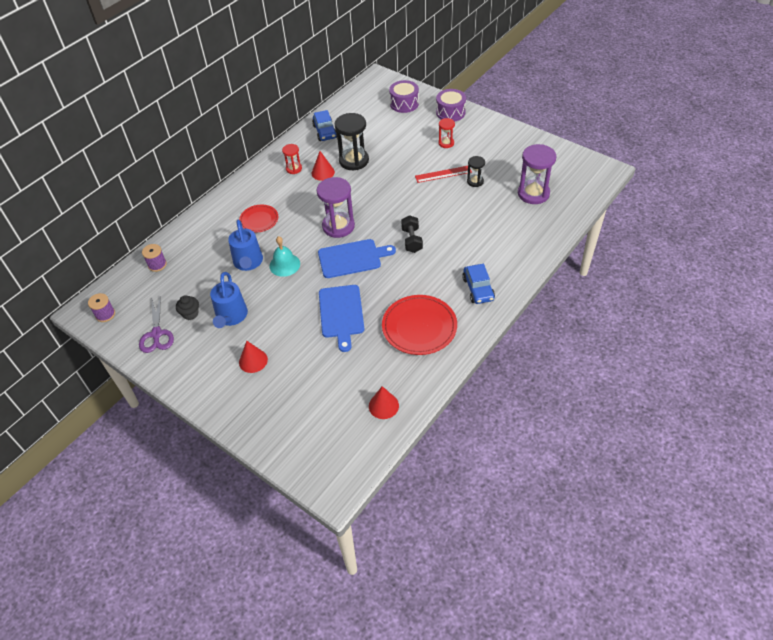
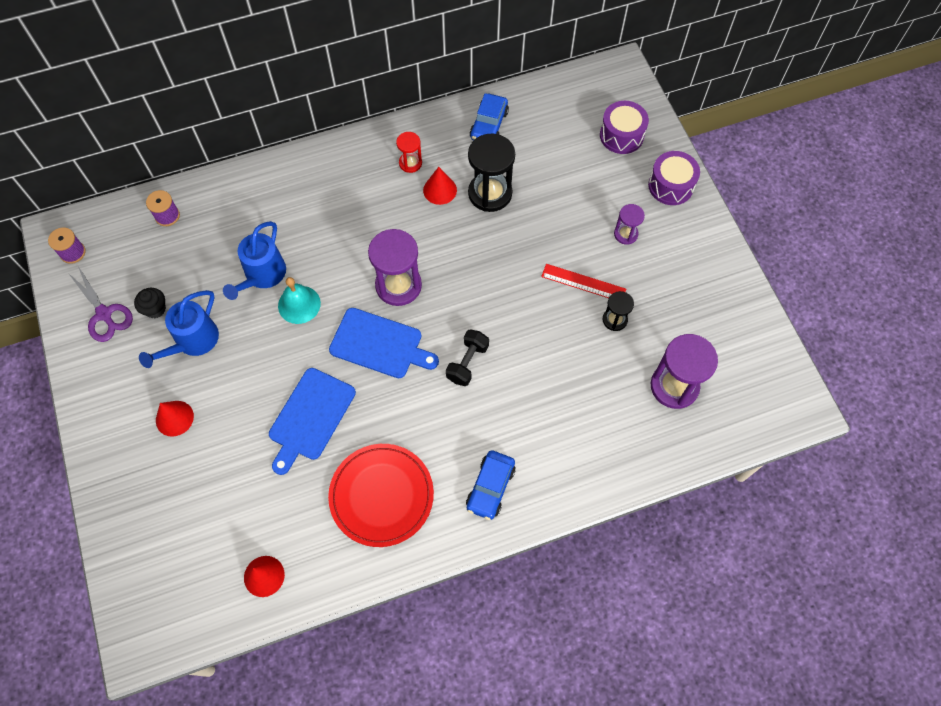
camera: 30 degrees right, 15 degrees up
purple scissors [139,295,174,353] -> purple scissors turned 60 degrees counterclockwise [68,266,133,342]
red plate [239,205,278,233] -> none
red hourglass [438,118,455,148] -> purple hourglass [614,204,645,245]

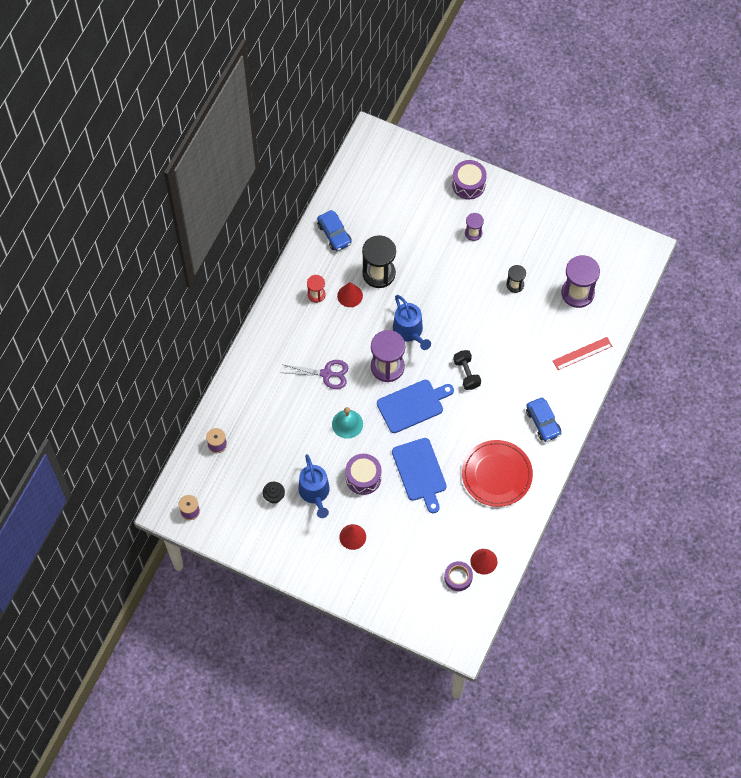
camera: 45 degrees left, 0 degrees up
purple scissors [68,266,133,342] -> purple scissors moved to [281,360,348,389]
blue watering can [223,221,286,300] -> blue watering can moved to [393,295,431,350]
red ruler [541,264,626,298] -> red ruler moved to [553,337,612,370]
purple drum [600,101,649,154] -> purple drum moved to [345,454,382,495]
none -> purple tape [444,561,473,591]

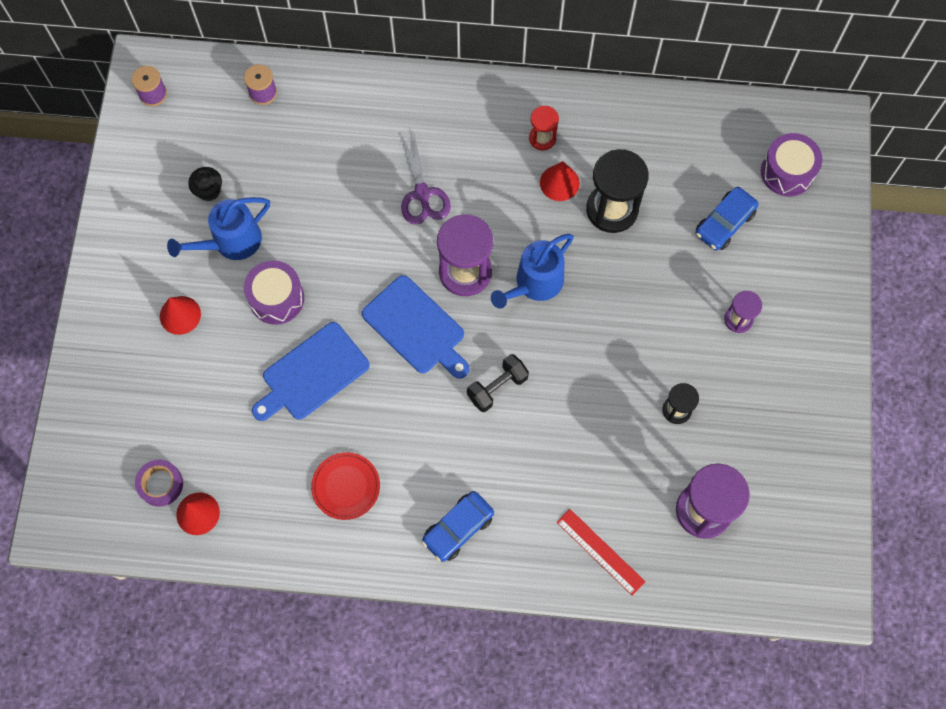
camera: 70 degrees right, 5 degrees up
blue car [317,210,352,251] -> blue car moved to [695,187,759,251]
turquoise bell [332,407,363,439] -> none
purple drum [452,160,487,199] -> purple drum moved to [761,133,822,197]
red plate [462,440,533,507] -> red plate [311,452,380,520], size x0.60

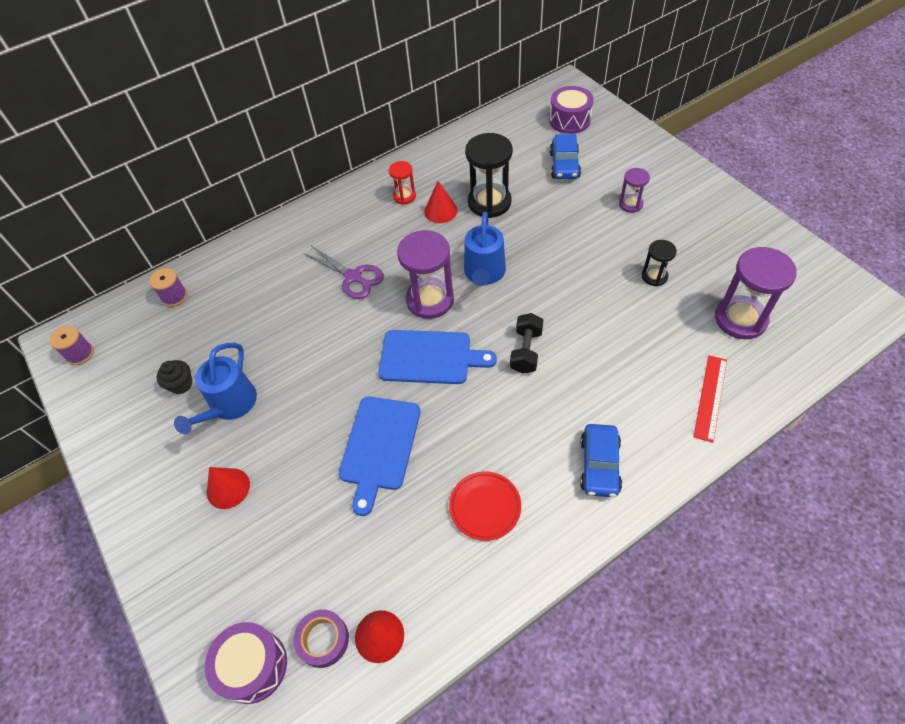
camera: 35 degrees left, 15 degrees down
purple drum [244,260,304,325] -> purple drum moved to [205,622,287,704]
red ruler [557,509,646,596] -> red ruler turned 75 degrees counterclockwise [693,355,727,443]

